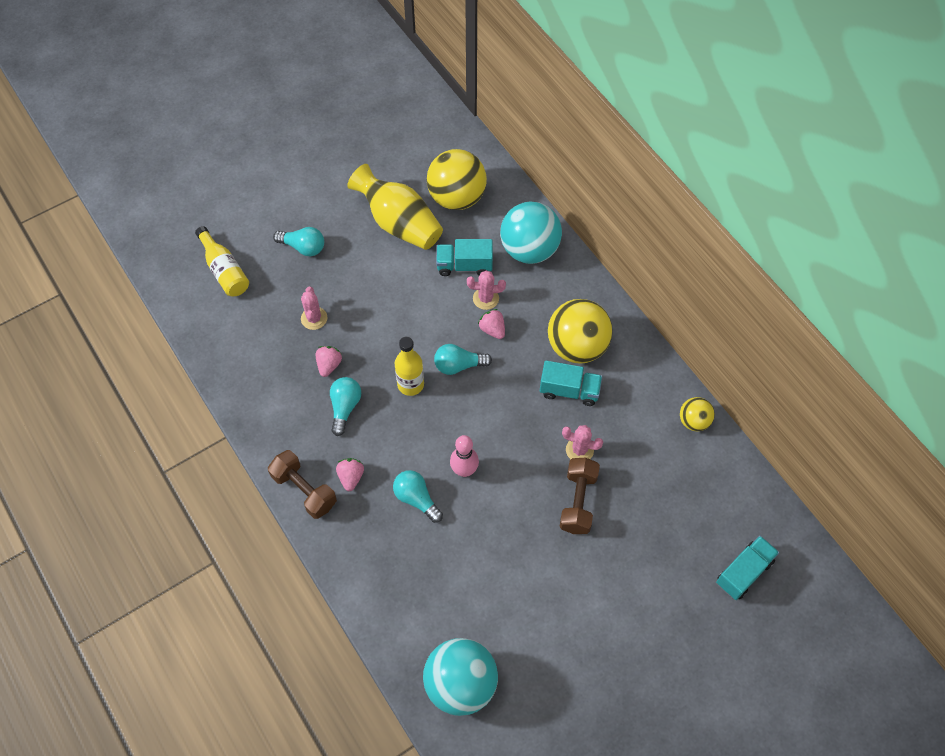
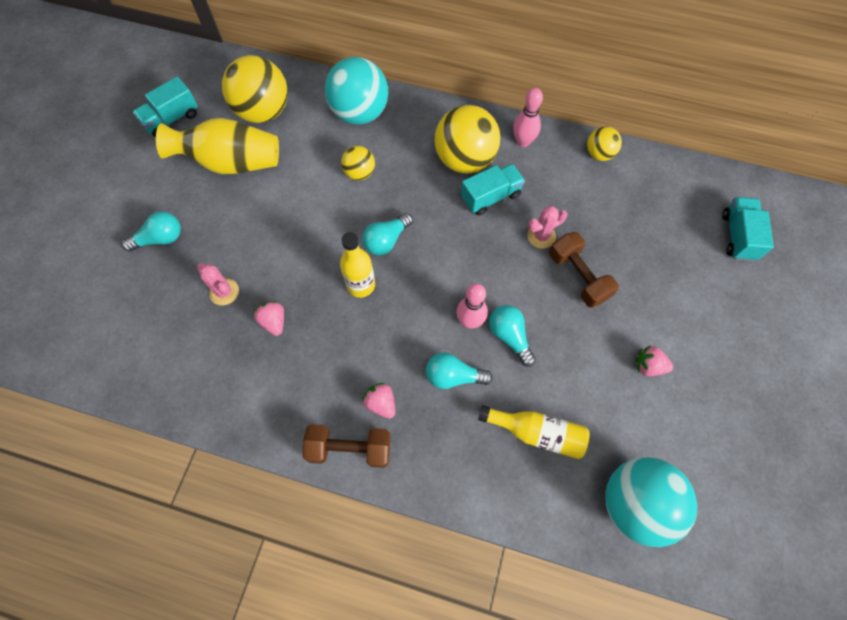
camera: 40 degrees left, 5 degrees up
yellow bottle [195,226,249,296] -> yellow bottle moved to [478,405,590,459]
turquoise light bulb [330,377,361,436] -> turquoise light bulb moved to [489,305,536,367]
turquoise truck [436,239,493,276] -> turquoise truck moved to [133,76,198,137]
pink cactus [467,270,506,310] -> yellow ball [341,146,375,181]
pink strawberry [478,309,505,339] -> pink strawberry moved to [635,345,673,376]
none -> pink bowling pin [513,88,543,147]

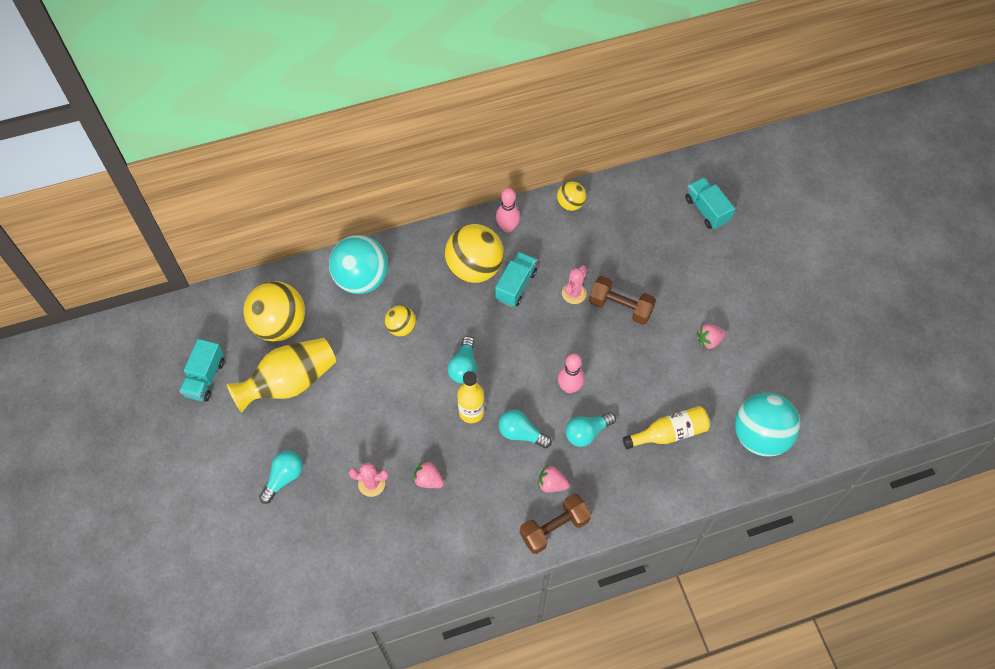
camera: 35 degrees left, 5 degrees down
turquoise light bulb [489,305,536,367] -> turquoise light bulb moved to [498,410,552,448]

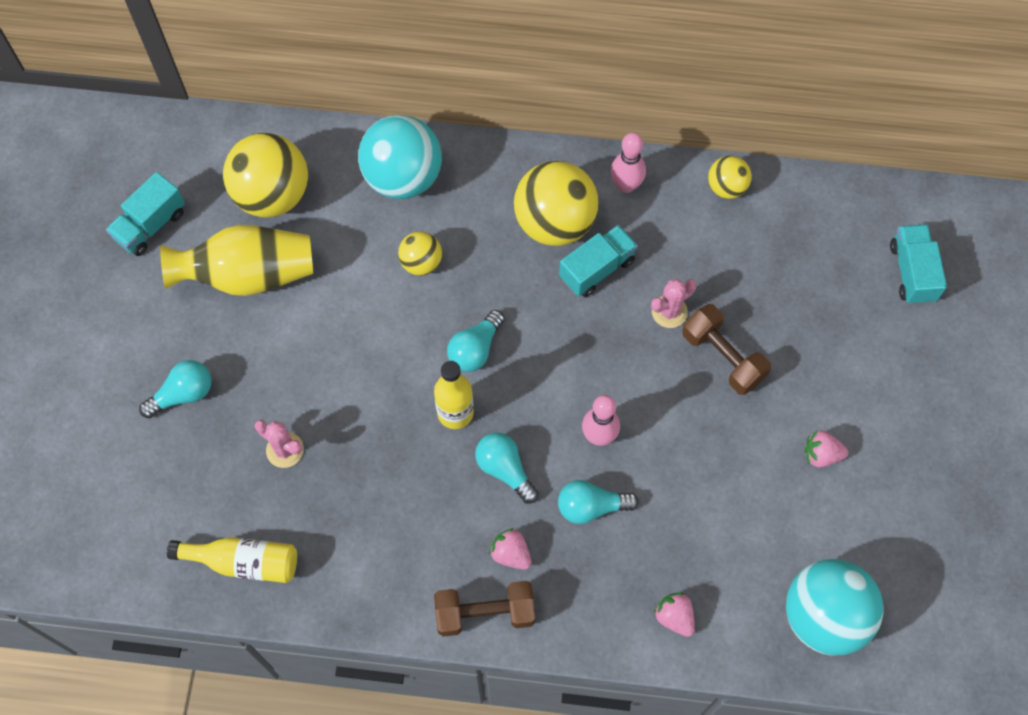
camera: 25 degrees right, 5 degrees up
pink strawberry [413,461,444,488] -> pink strawberry moved to [654,593,695,637]
yellow bottle [623,406,710,449] -> yellow bottle moved to [167,537,297,583]

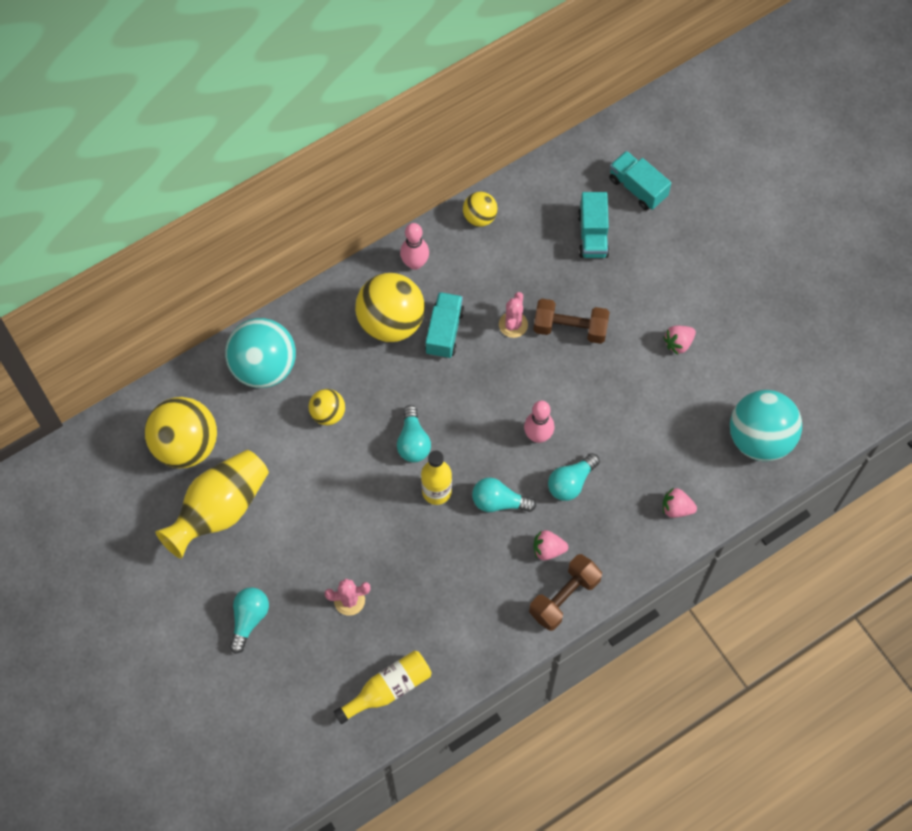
camera: 40 degrees left, 0 degrees up
turquoise truck [106,172,185,256] -> turquoise truck moved to [578,192,609,258]

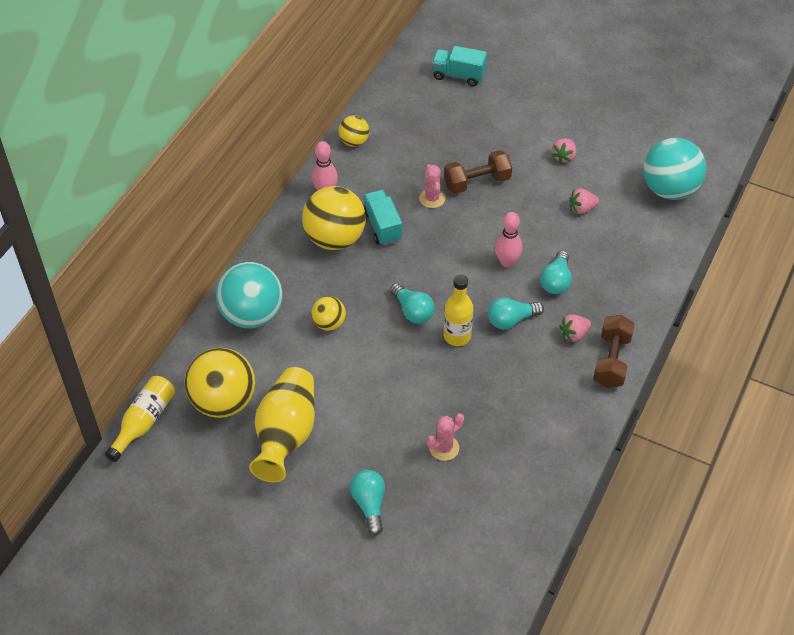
camera: 30 degrees left, 15 degrees down
yellow bottle [333,651,432,724] -> yellow bottle moved to [105,376,175,462]
turquoise truck [578,192,609,258] -> none
pink strawberry [663,488,697,518] -> pink strawberry moved to [569,189,599,214]

